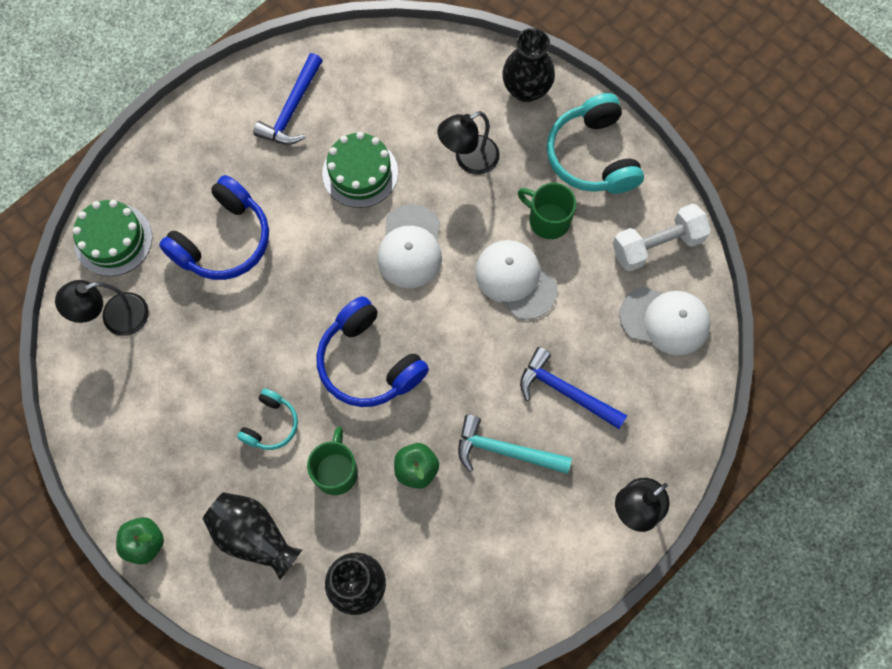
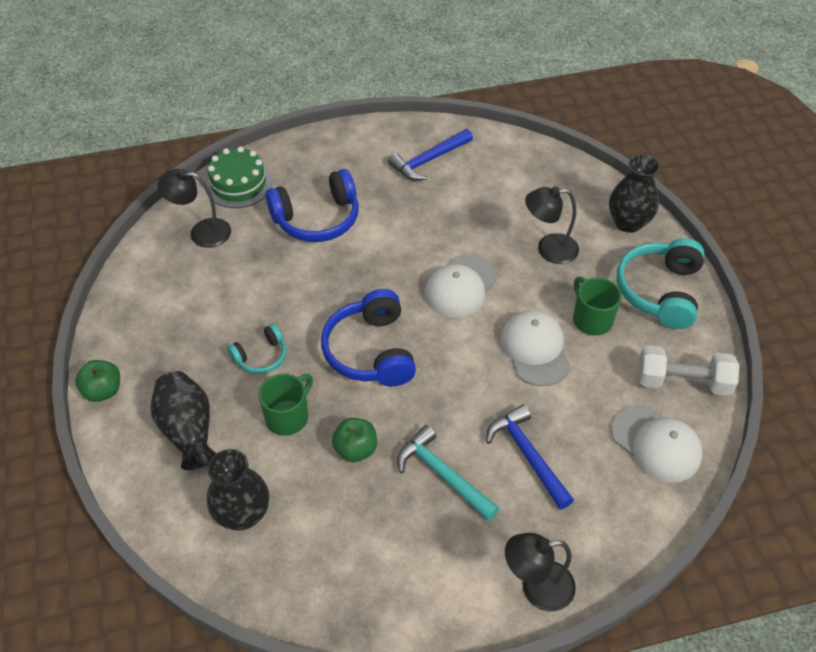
camera: 30 degrees right, 20 degrees down
green cake [322,132,398,208] -> none

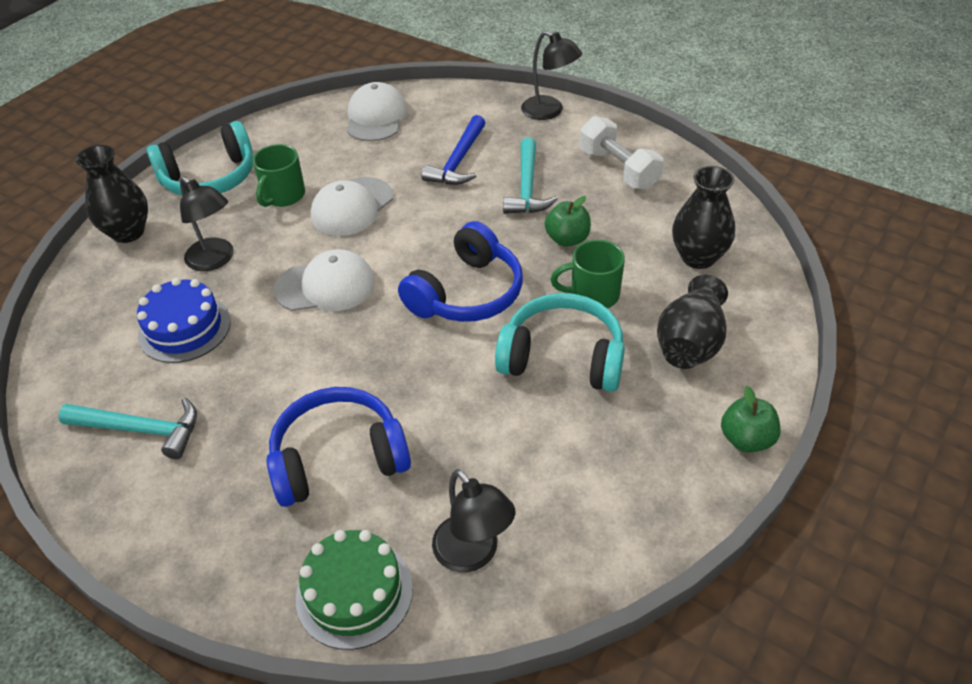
camera: 130 degrees left, 5 degrees down
turquoise headphones [228,324,287,374] -> turquoise headphones [495,293,625,392], size x1.82
blue headphones [266,169,359,242] -> blue headphones turned 45 degrees counterclockwise [266,387,411,507]
blue hammer [388,129,473,181] -> turquoise hammer [58,398,197,459]
white dumbbell [638,345,739,396] -> white dumbbell moved to [579,116,664,190]
none -> blue cake [137,278,231,363]

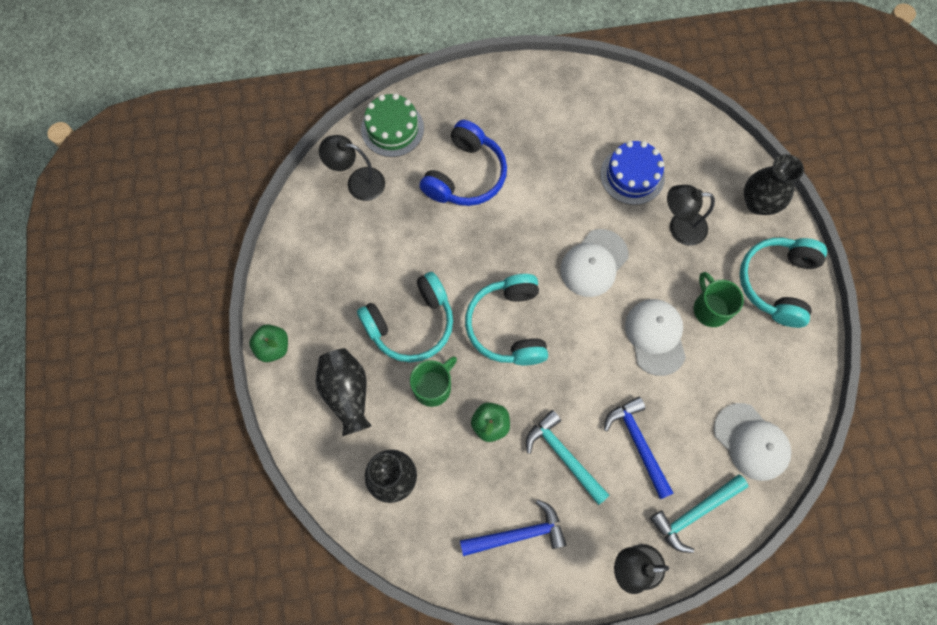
camera: 135 degrees right, 25 degrees up
turquoise hammer [58,398,197,459] -> turquoise hammer moved to [650,474,748,553]
blue headphones [398,221,523,322] -> turquoise headphones [465,274,548,365]
white dumbbell [579,116,664,190] -> blue hammer [460,500,567,556]

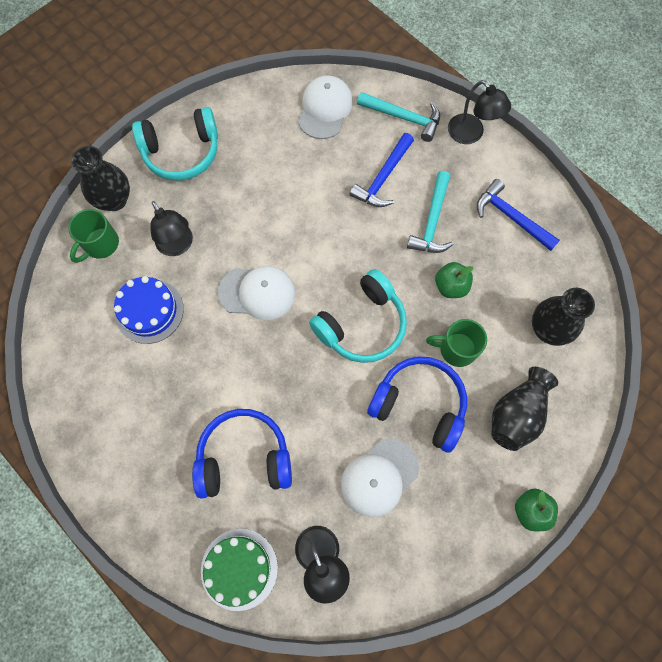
camera: 125 degrees left, 0 degrees up
turquoise headphones [357,272,453,362] -> blue headphones [367,357,467,453]
white cap [625,299,686,376] -> white cap moved to [341,438,419,517]
green mug [694,272,744,327] -> green mug moved to [68,209,119,263]

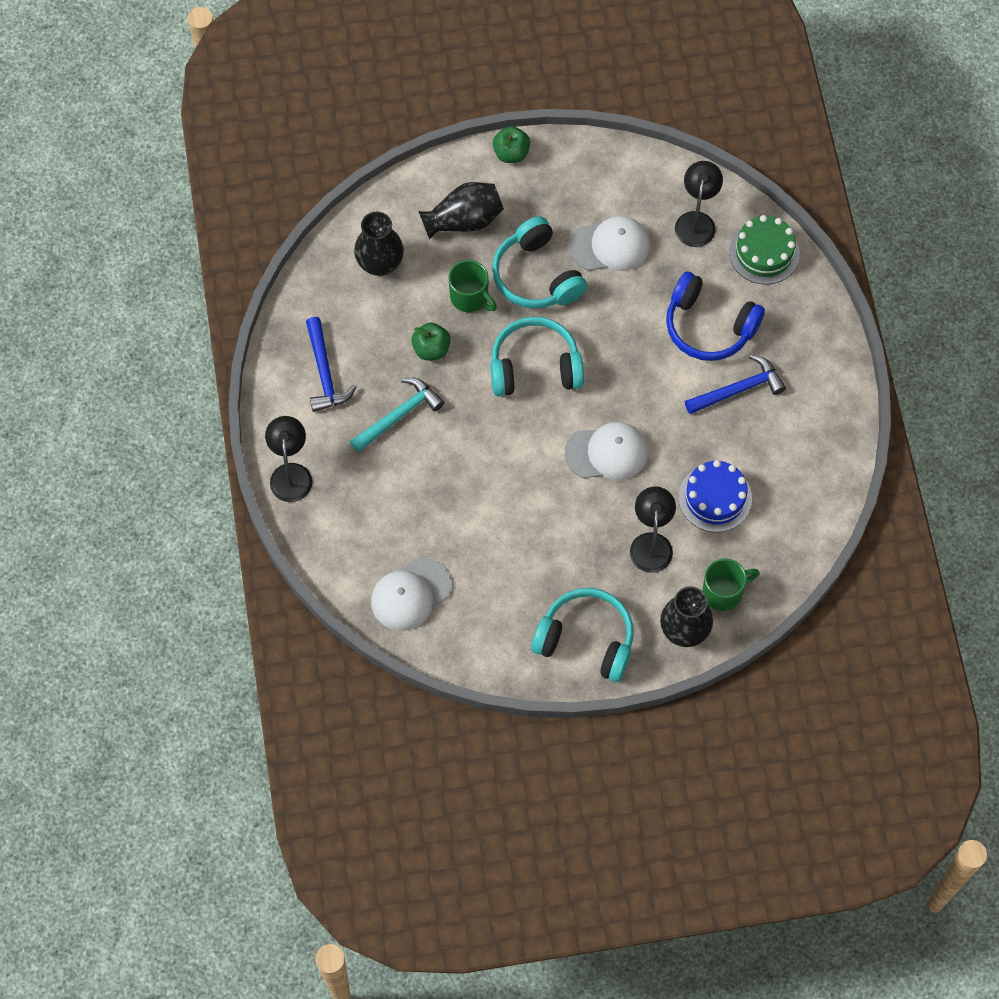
camera: 145 degrees left, 5 degrees down
white cap [218,266,295,320] -> white cap turned 135 degrees clockwise [565,422,648,480]
blue hammer [350,133,414,207] -> blue hammer moved to [685,355,786,414]
turquoise hammer [357,92,440,142] -> none
blue headphones [367,357,467,453] -> turquoise headphones [492,216,587,309]

